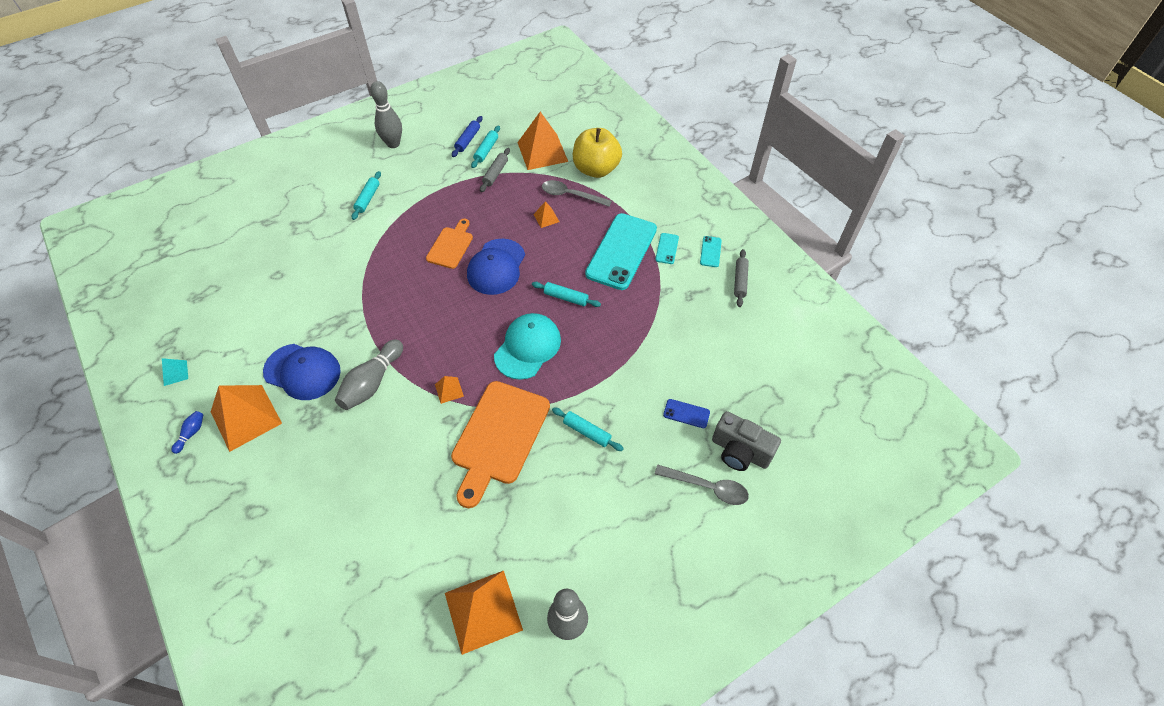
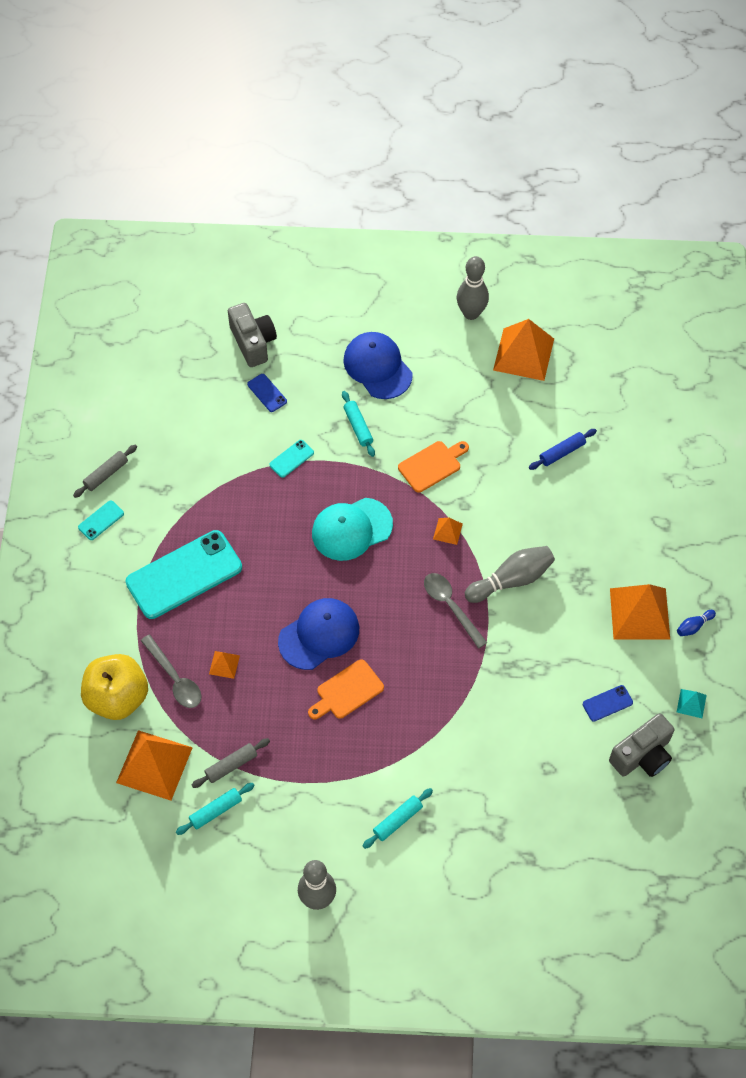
camera: 145 degrees left, 5 degrees up
blue cap [263,344,341,400] -> blue cap moved to [343,332,413,399]
orange cutting board [451,381,550,508] -> orange cutting board [398,441,469,493], size x0.56
blue rolling pin [452,116,482,157] -> blue rolling pin moved to [529,429,597,470]
turquoise rolling pin [532,282,601,307] -> none
turquoise phone [655,233,679,264] -> turquoise phone moved to [269,440,314,478]
grey spoon [655,465,749,505] -> grey spoon moved to [424,573,487,649]
none -> blue phone [583,685,633,722]
none -> grey camera [609,713,674,777]

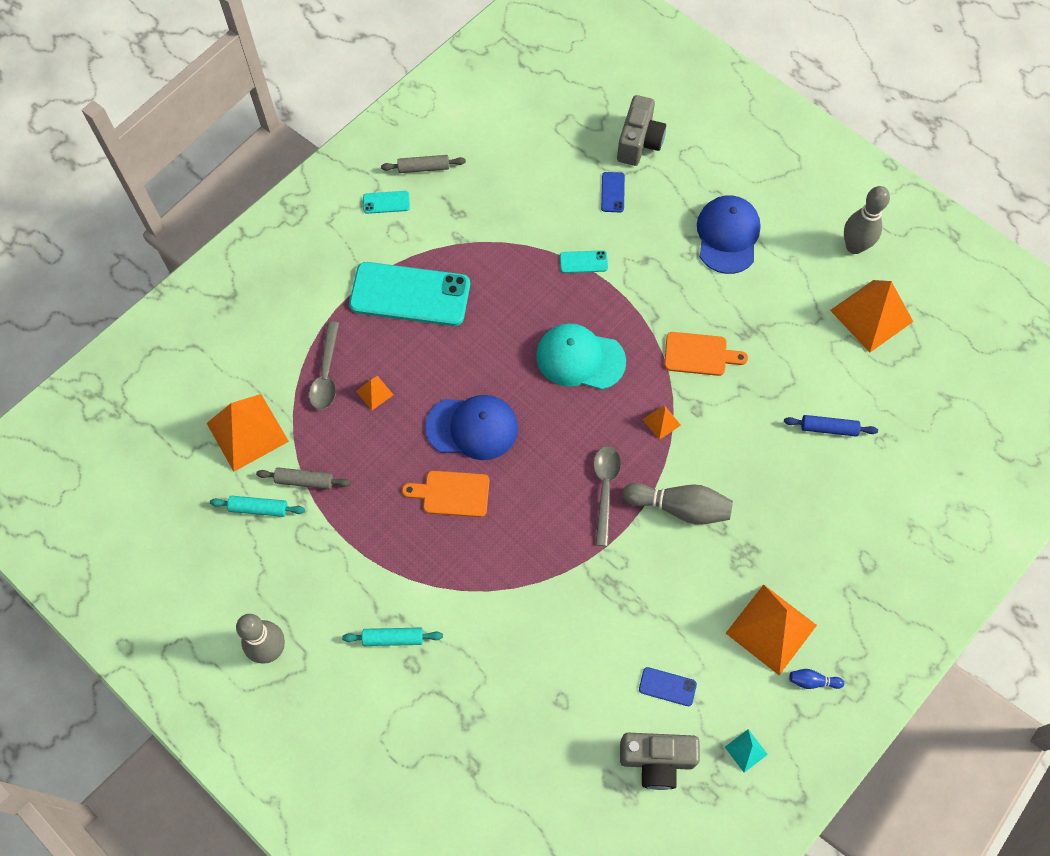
camera: 40 degrees right, 5 degrees up
yellow apple [81,654,148,720] -> none
turquoise rolling pin [342,391,375,457] -> none

